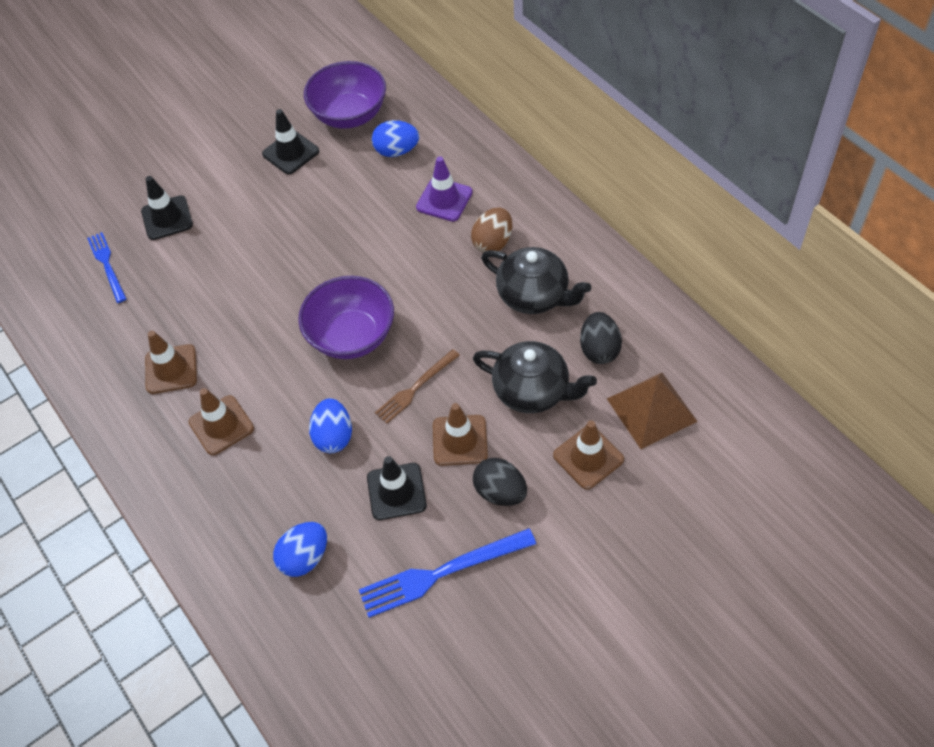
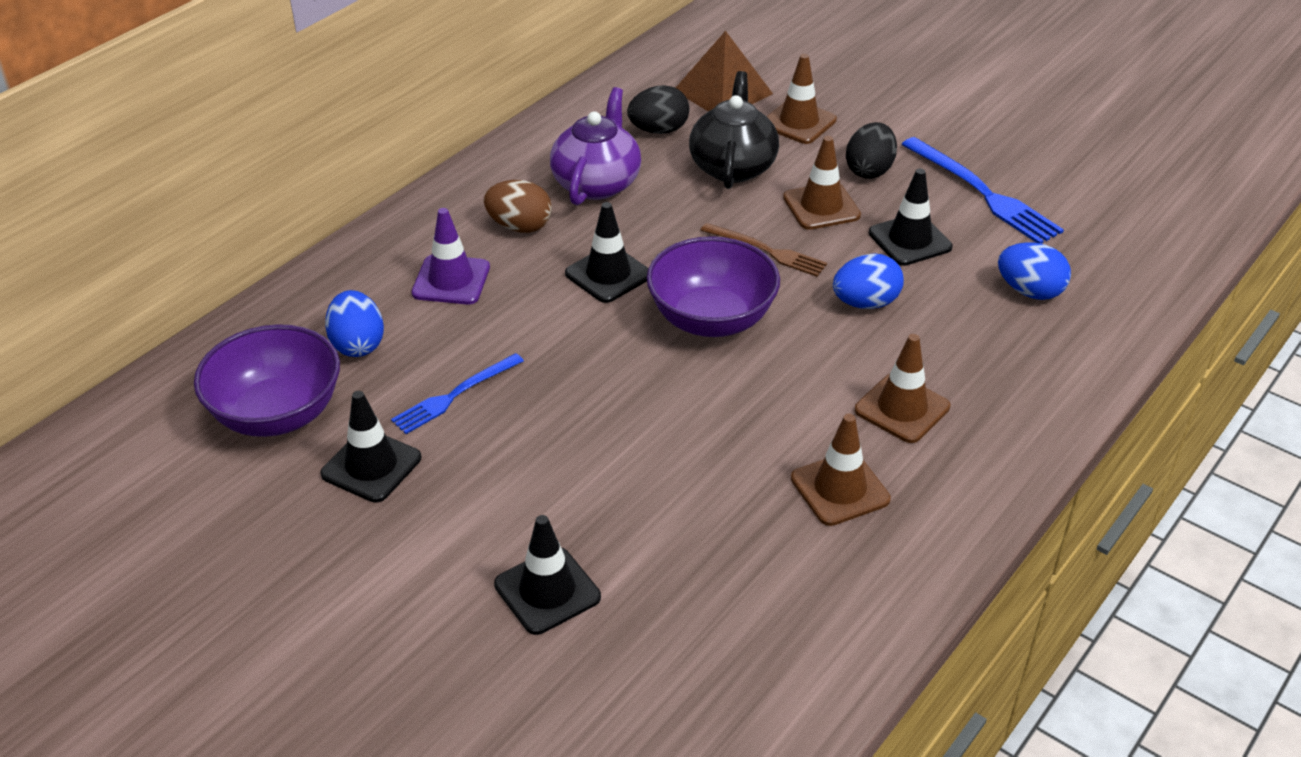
camera: 110 degrees left, 15 degrees down
blue fork [87,232,126,303] -> blue fork moved to [391,353,524,434]
black teapot [481,247,591,314] -> purple teapot [550,87,641,205]
none -> black traffic cone [565,202,648,303]

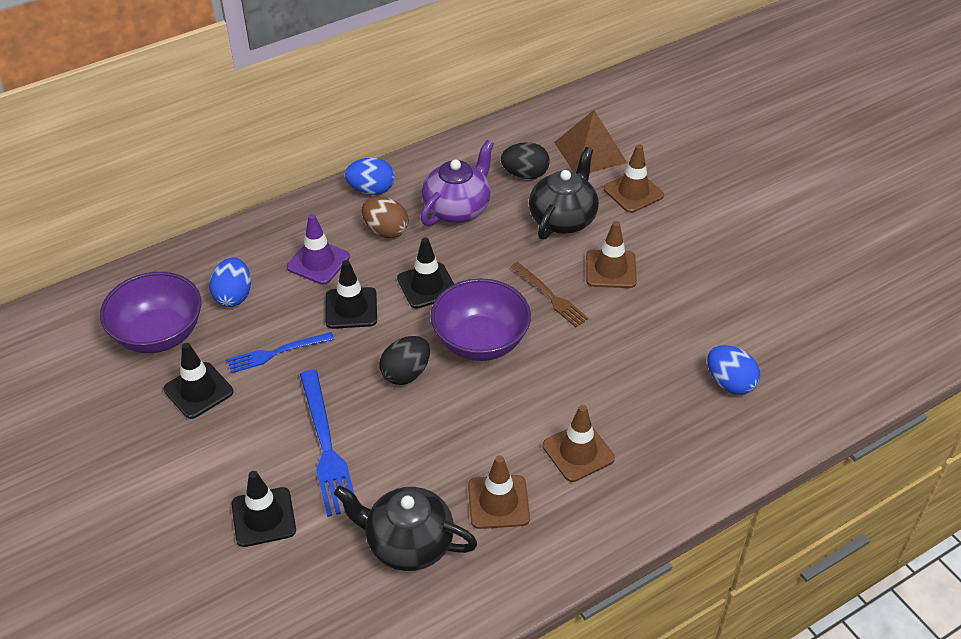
camera: 20 degrees right, 5 degrees up
blue egg [833,253,904,309] -> blue egg moved to [345,158,395,195]
black egg [846,122,897,179] -> black egg moved to [380,336,430,385]
black traffic cone [869,169,953,266] -> black traffic cone moved to [325,260,377,329]
blue fork [901,137,1064,244] -> blue fork moved to [300,370,354,517]
none -> black teapot [334,486,477,571]

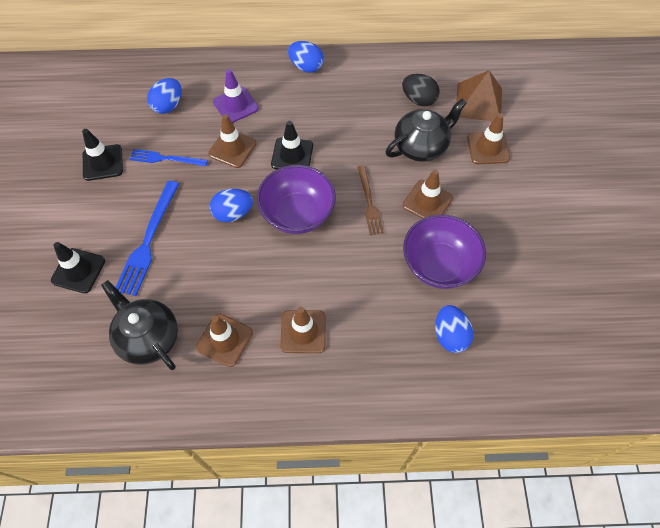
camera: 30 degrees right, 15 degrees up
purple bowl [100,272,201,353] -> purple bowl moved to [403,214,486,289]
black traffic cone [325,260,377,329] -> brown traffic cone [208,114,256,168]
brown egg [362,197,409,238] -> none
black egg [380,336,430,385] -> blue egg [210,189,253,222]
purple teapot [421,140,494,226] -> none

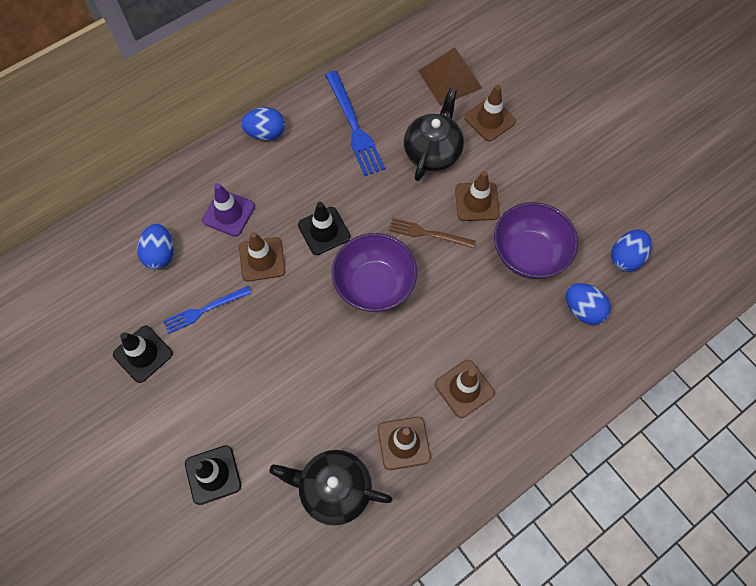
camera: 35 degrees left, 5 degrees up
blue fork [116,181,179,296] -> blue fork moved to [325,71,385,176]
blue egg [210,189,253,222] -> blue egg moved to [611,230,652,272]
brown fork [357,165,384,235] -> brown fork turned 150 degrees clockwise [389,218,476,249]
black egg [402,74,440,106] -> none

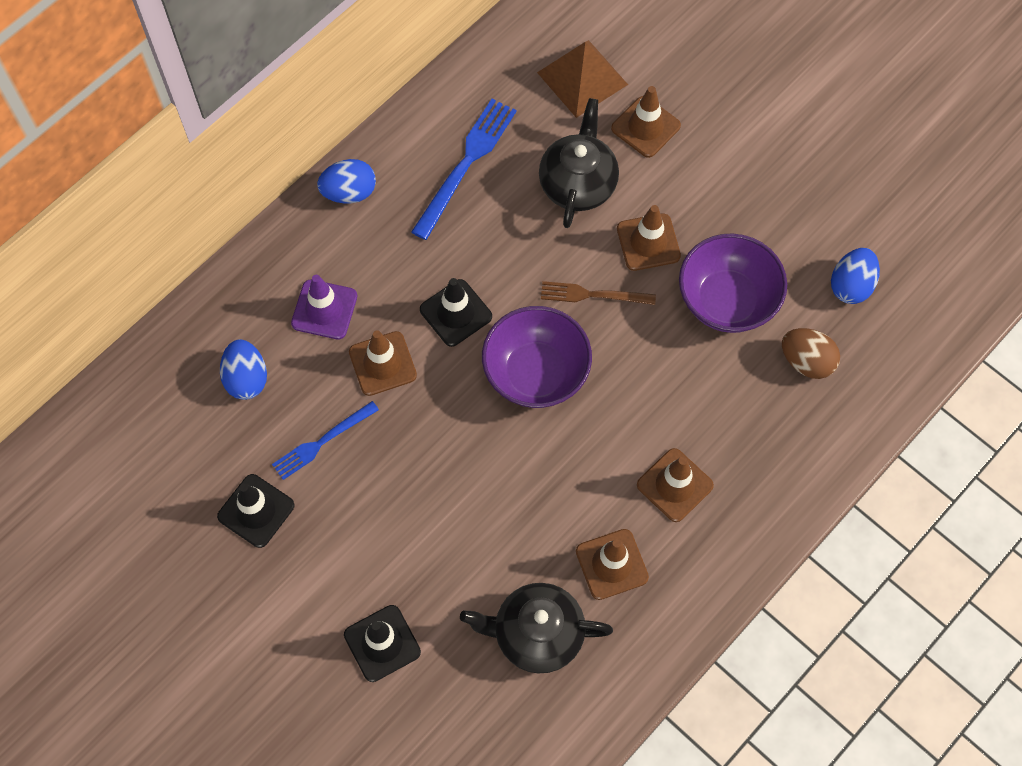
camera: 10 degrees left, 0 degrees up
blue fork [325,71,385,176] -> blue fork turned 120 degrees counterclockwise [411,99,517,240]
blue egg [566,283,611,325] -> brown egg [782,328,840,379]

